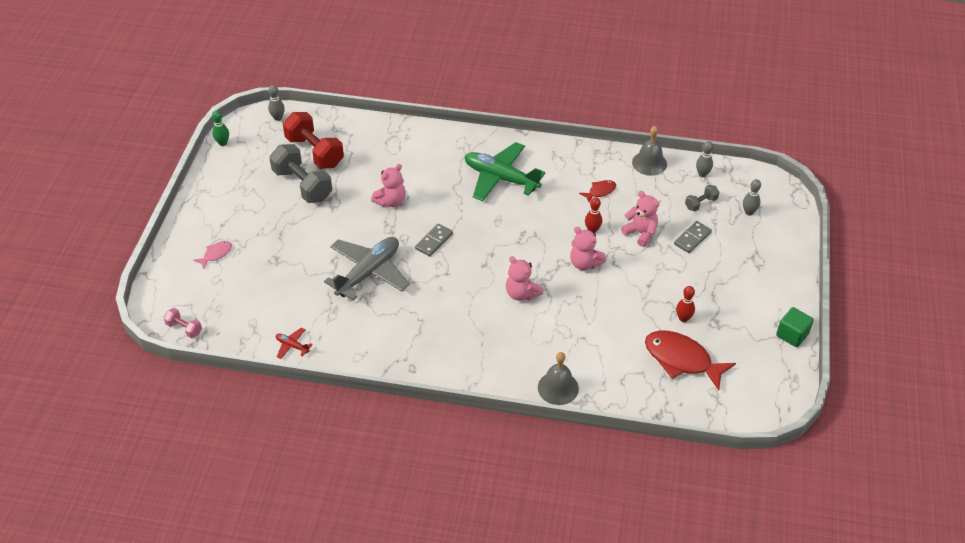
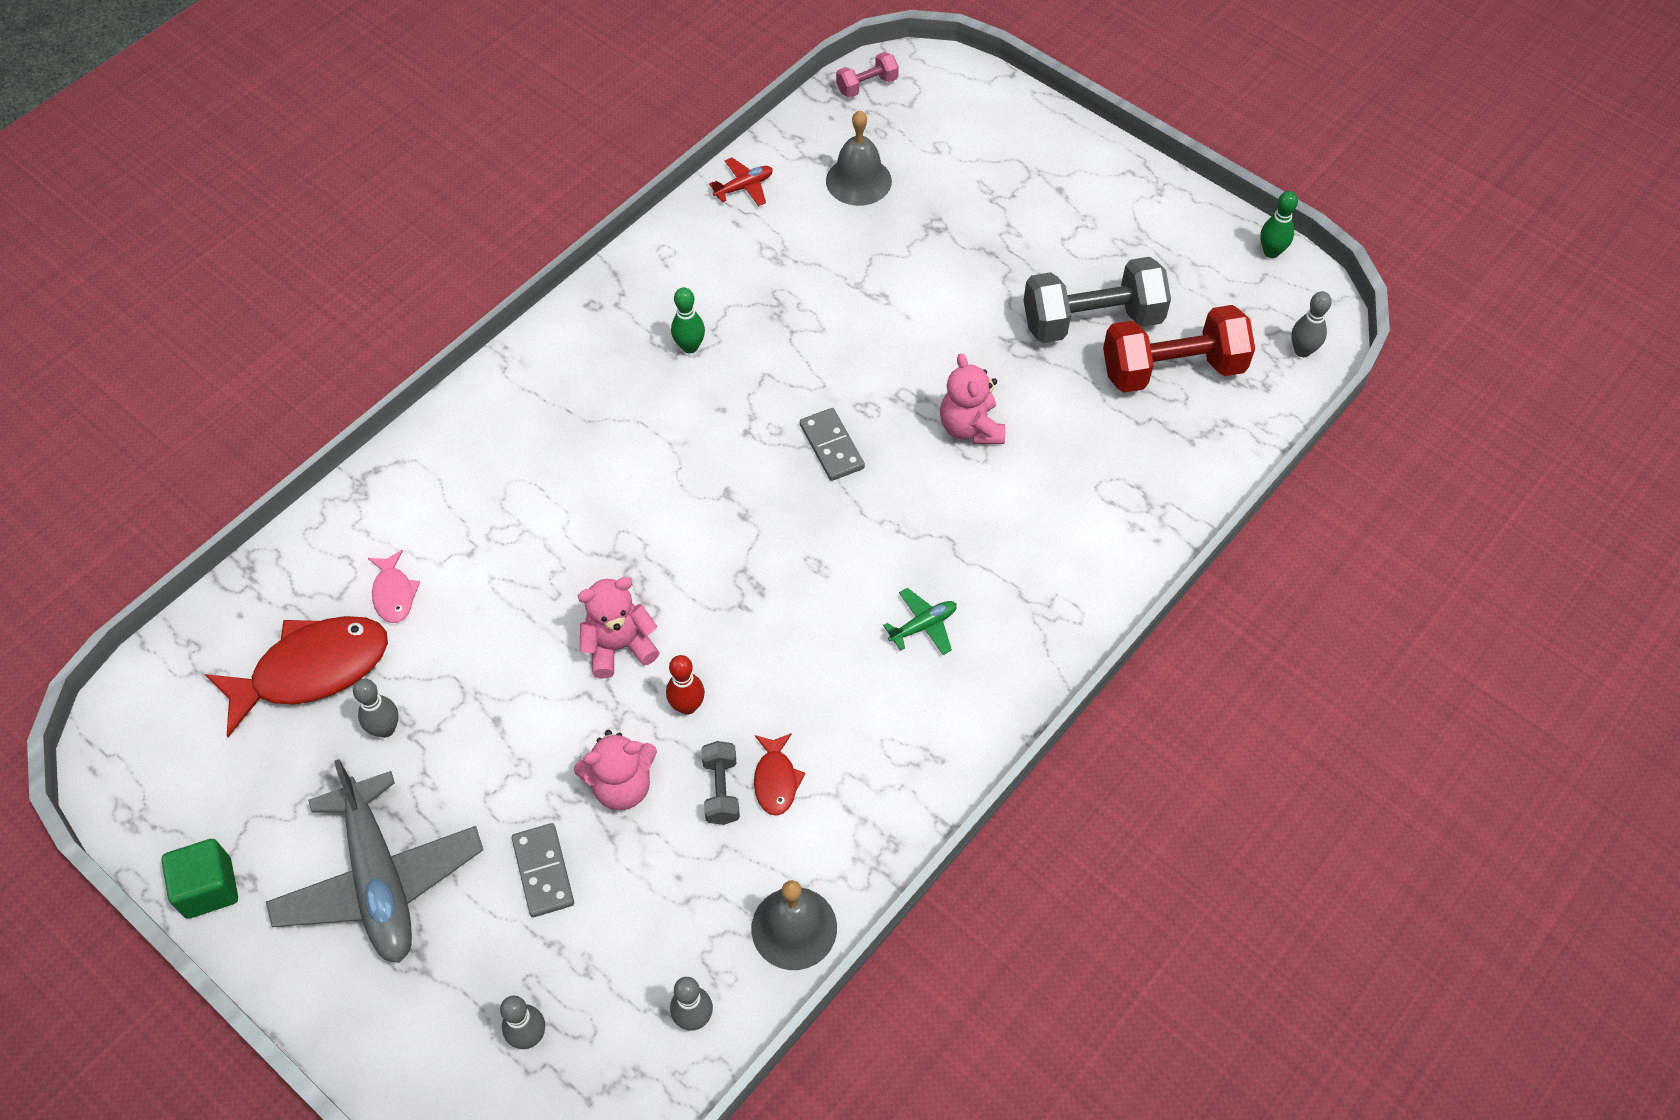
camera: 120 degrees right, 10 degrees up
pink fish [193,241,232,269] -> pink fish moved to [368,550,420,623]
grey plane [324,237,410,300] -> grey plane moved to [266,759,483,963]
green plane [465,142,545,201] -> green plane [883,588,957,655], size x0.42
pink teddy bear [506,256,543,301] -> none
grey bell [538,352,579,405] -> grey bell moved to [826,110,892,206]
red bowling pin [676,286,695,322] -> grey bowling pin [353,679,399,738]
grey dumbbell [685,185,719,211] -> grey dumbbell moved to [701,741,740,825]
none -> green bowling pin [671,287,705,353]

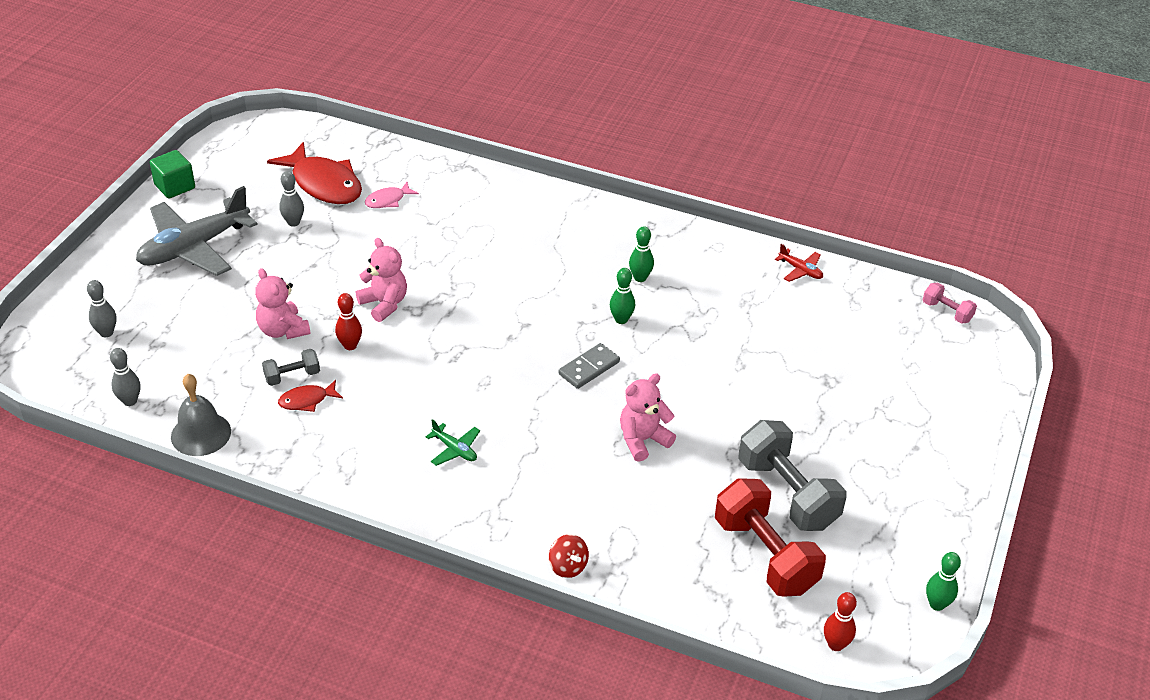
camera: 70 degrees right, 15 degrees down
grey domino [512,823,574,917] -> none
grey bell [826,110,892,206] -> none
grey bowling pin [1291,291,1332,357] -> red bowling pin [824,592,857,651]
none -> red spinning top [549,534,589,578]
none -> green bowling pin [610,268,635,324]

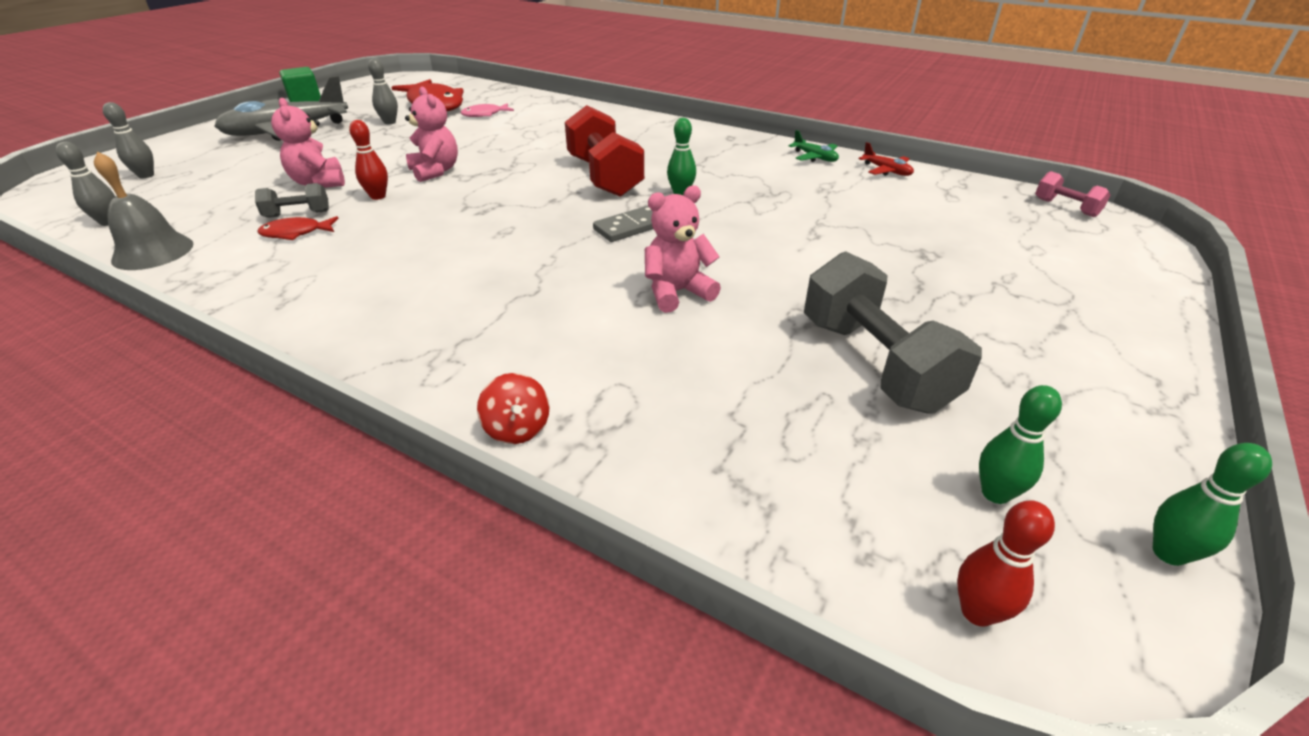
camera: 10 degrees right, 5 degrees down
green plane [426,419,480,466] -> green plane moved to [788,130,839,162]
green bowling pin [629,226,654,282] -> green bowling pin moved to [979,385,1062,504]
red dumbbell [715,478,826,597] -> red dumbbell moved to [565,105,644,197]

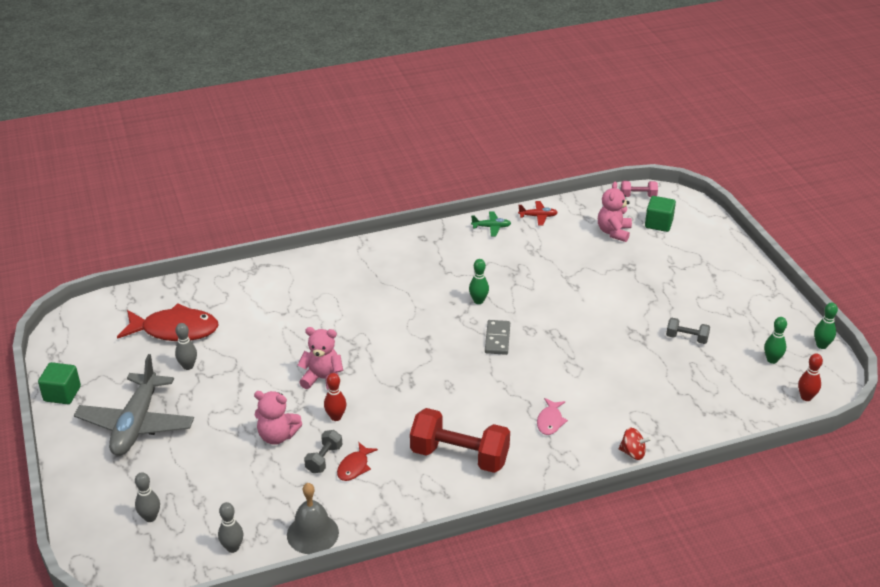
camera: 50 degrees left, 0 degrees up
pink fish [461,103,514,117] -> pink fish moved to [537,398,568,435]
red dumbbell [565,105,644,197] -> red dumbbell moved to [410,408,510,473]
pink teddy bear [645,185,721,313] -> pink teddy bear moved to [598,182,632,242]
grey dumbbell [804,251,982,414] -> grey dumbbell [666,318,710,344], size x0.49
none -> green cube [645,196,676,232]

